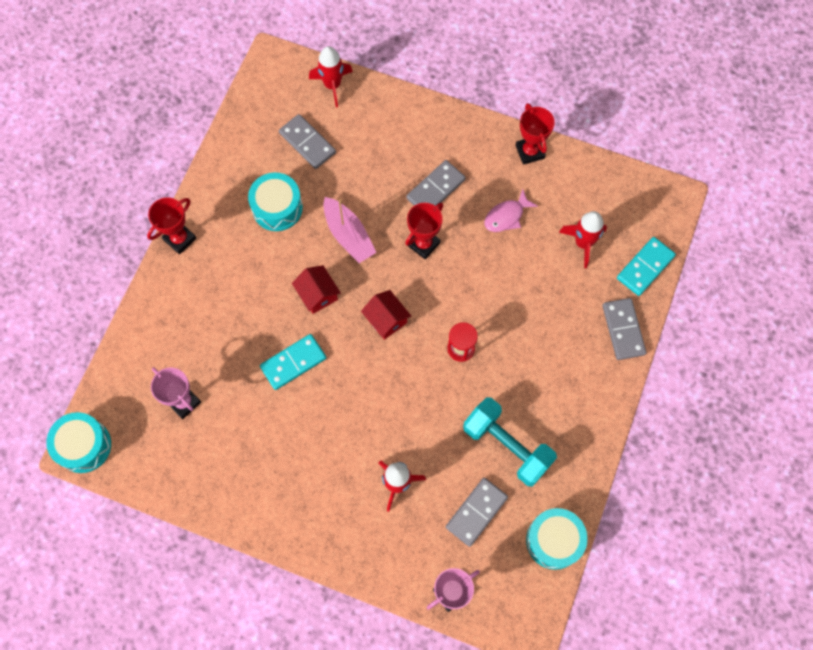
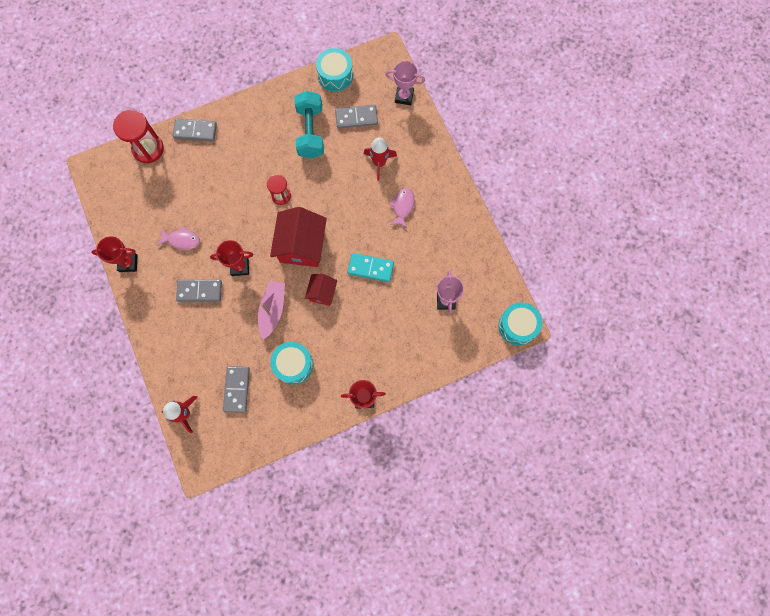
camera: 135 degrees left, 5 degrees up
red house [361,290,411,340] -> red house [270,207,327,267], size x1.84
red trophy [516,103,555,165] -> red trophy turned 60 degrees clockwise [91,236,138,272]
red rocket [559,211,607,268] -> none
grey domino [602,298,646,360] -> grey domino turned 60 degrees clockwise [173,119,217,142]
turquoise domino [617,237,676,296] -> red hourglass [113,110,164,163]
none -> pink fish [389,188,414,228]

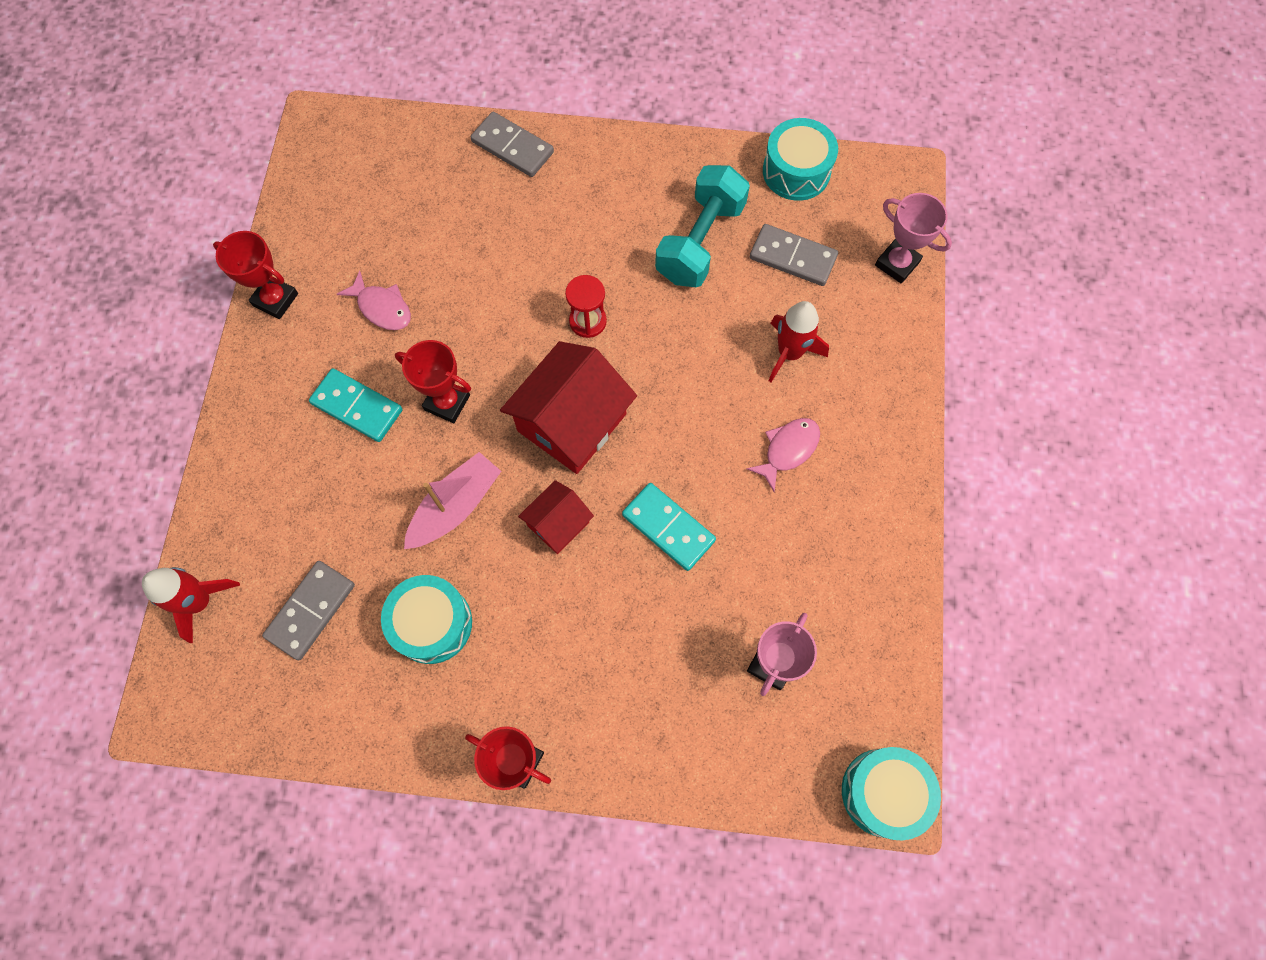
camera: 30 degrees right, 5 degrees down
red hourglass [113,110,164,163] -> none
grey domino [176,280,222,302] -> turquoise domino [309,368,402,442]

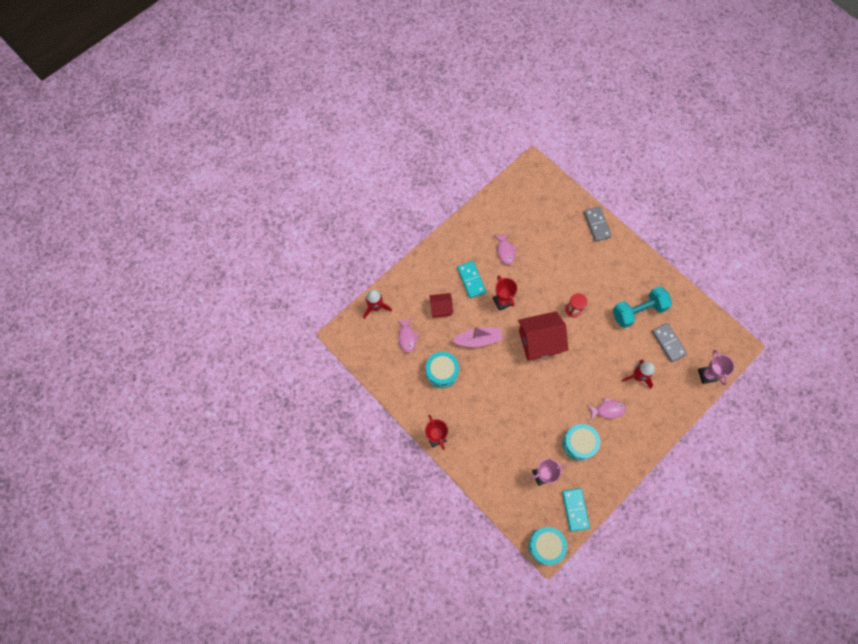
camera: 40 degrees right, 0 degrees up
red trophy [213,231,298,319] -> none
grey domino [262,561,355,660] -> pink fish [397,318,419,352]
red house [518,480,594,554] -> red house moved to [429,293,453,318]
turquoise domino [622,483,716,571] -> turquoise domino moved to [562,488,590,532]
turquoise drum [763,118,838,201] -> turquoise drum moved to [562,424,600,461]

